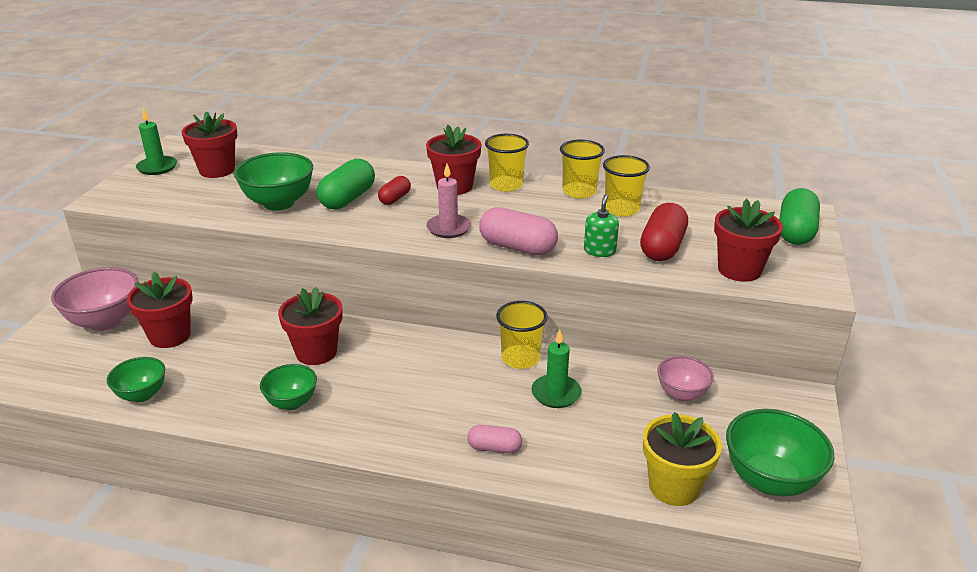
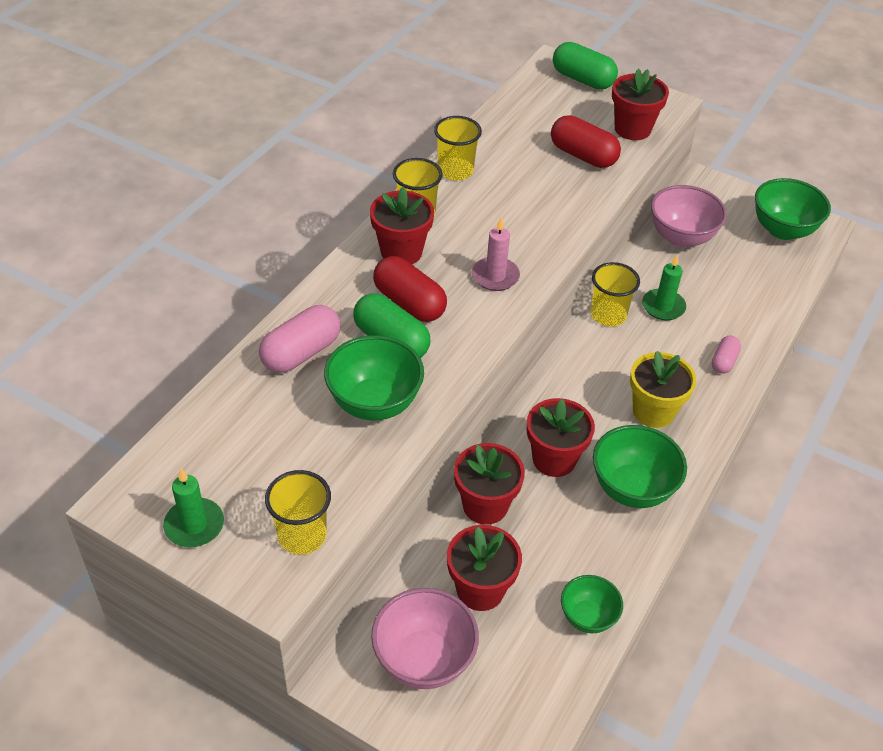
camera: 75 degrees left, 15 degrees up
red flower pot [181,111,237,178] -> red flower pot moved to [454,443,525,525]
green bowl [260,364,317,410] -> green bowl [593,425,687,508], size x1.64
red capsule [378,176,411,205] -> red capsule [373,256,447,322], size x1.74
pink capsule [479,207,558,255] -> pink capsule moved to [259,305,341,373]
green soap dispenser [584,194,619,257] -> none
yellow cup [603,155,650,217] -> yellow cup moved to [265,470,331,555]
yellow flower pot [643,412,722,506] -> yellow flower pot moved to [630,351,696,428]
pink bowl [657,356,714,402] -> pink bowl [651,185,727,247], size x1.64

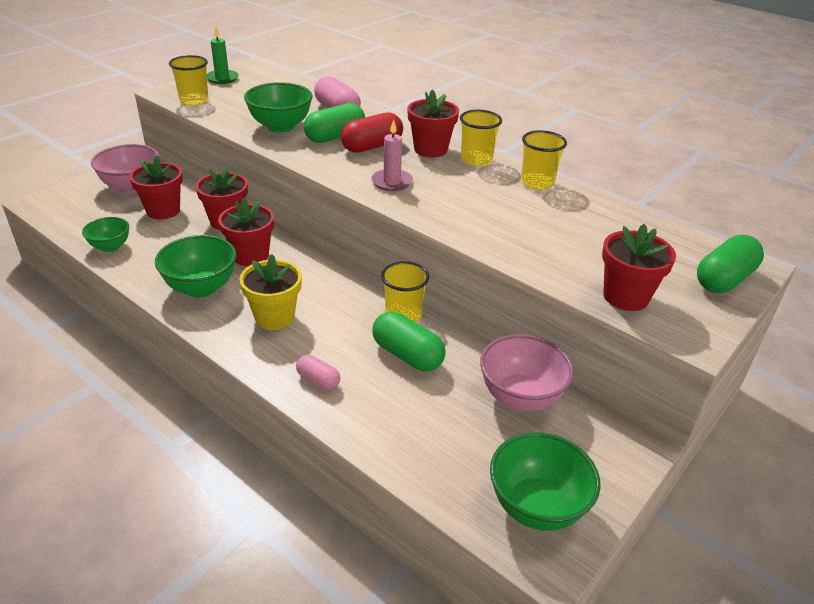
camera: 100 degrees right, 10 degrees down
red capsule [551,115,621,168] -> none
green candle [642,255,686,320] -> green capsule [372,311,446,372]

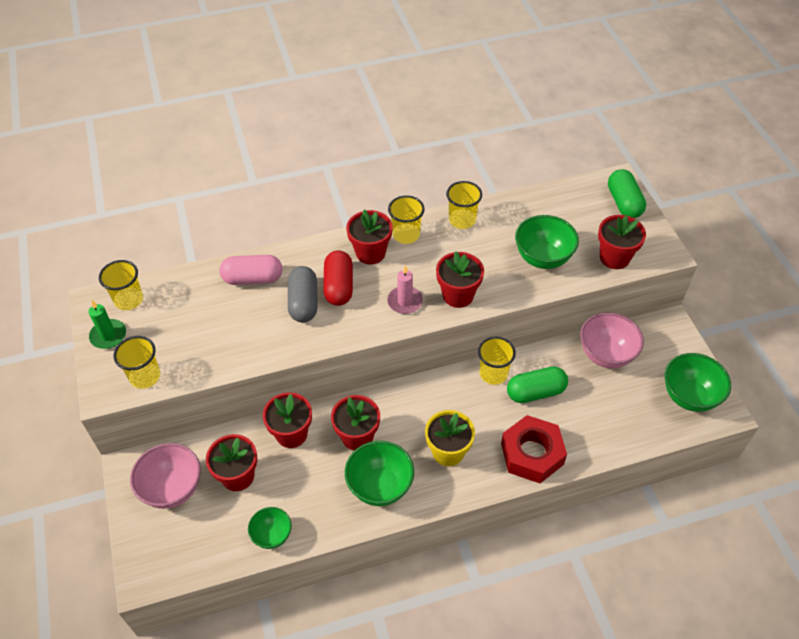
camera: 55 degrees left, 15 degrees up
green bowl [244,82,312,133] -> green bowl moved to [515,215,579,269]
pink capsule [296,355,340,390] -> red nut [501,415,567,483]
green capsule [304,103,365,143] -> grey capsule [288,266,318,322]
none -> yellow cup [99,260,143,310]
none -> red flower pot [436,251,484,308]

